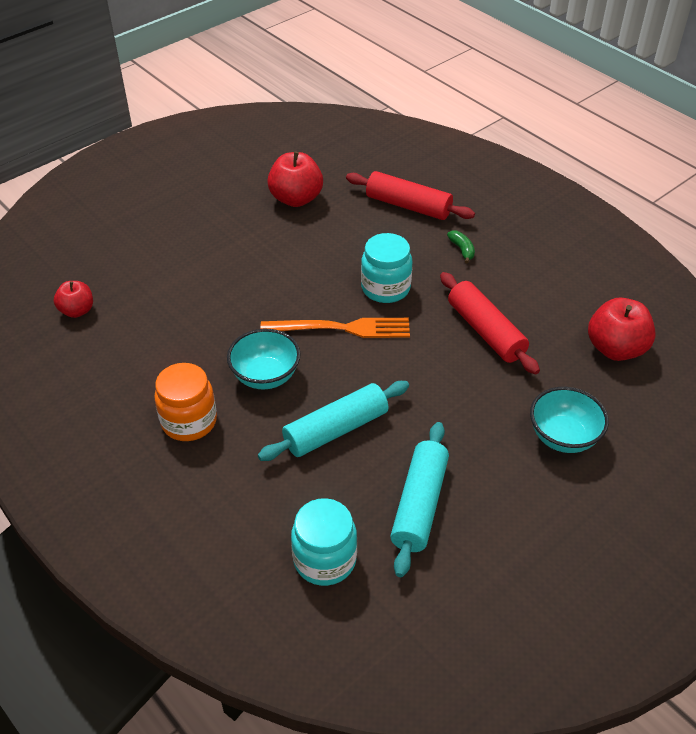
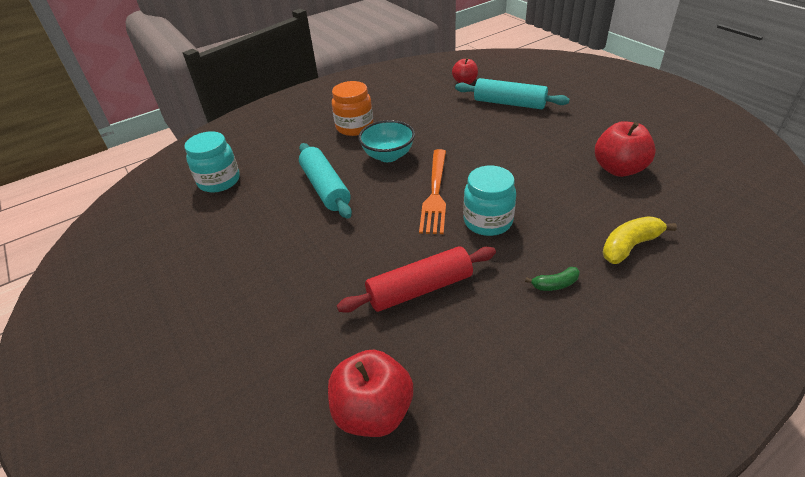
camera: 100 degrees right, 5 degrees down
red rolling pin [346,171,475,220] -> yellow banana [602,216,677,264]
turquoise rolling pin [390,422,449,577] -> turquoise rolling pin moved to [455,78,570,109]
turquoise bowl [530,387,609,453] -> none

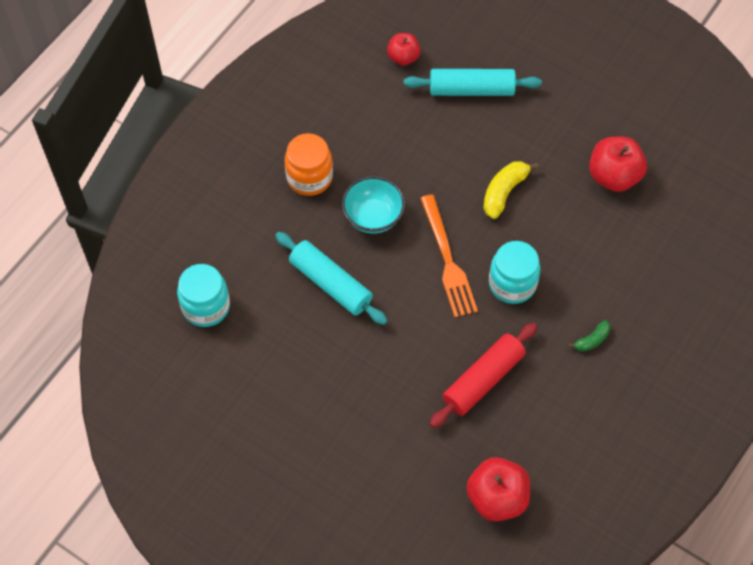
camera: 25 degrees left, 20 degrees up
yellow banana [602,216,677,264] -> yellow banana moved to [483,161,539,219]

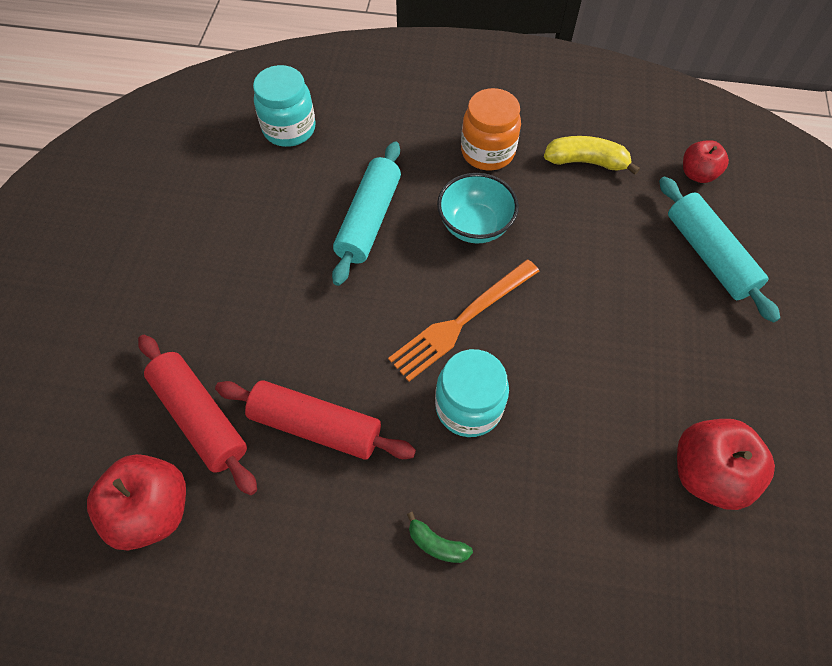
camera: 65 degrees right, 0 degrees up
yellow banana [483,161,539,219] -> yellow banana moved to [544,136,640,175]
none -> red rolling pin [138,335,257,495]

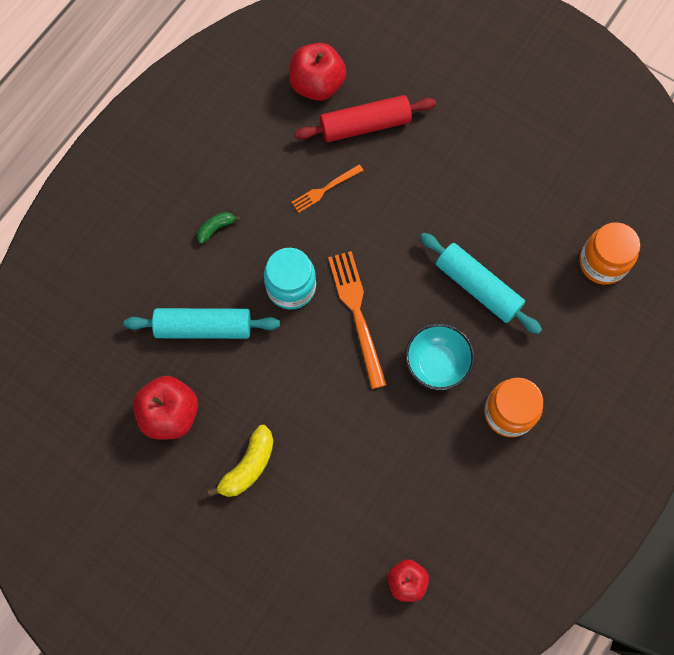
camera: 115 degrees right, 10 degrees up
red rolling pin [215,380,416,460] -> orange fork [291,164,364,213]
turquoise jar [253,65,315,147] -> orange jar [580,222,640,285]
yellow banana [544,136,640,175] -> yellow banana moved to [208,425,274,497]
turquoise rolling pin [659,177,780,323] -> turquoise rolling pin moved to [124,308,280,339]

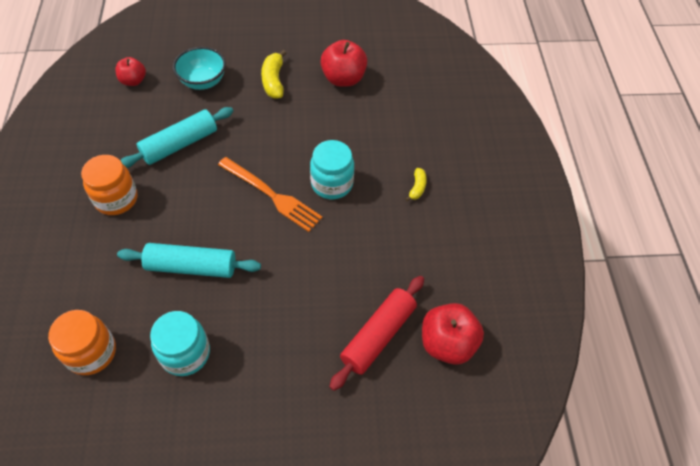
camera: 140 degrees right, 15 degrees down
turquoise rolling pin [124,308,280,339] -> turquoise rolling pin moved to [120,107,233,168]
green banana [197,212,240,244] -> yellow banana [405,168,427,201]
orange fork [291,164,364,213] -> none
turquoise bowl [405,323,475,391] -> turquoise bowl moved to [173,47,226,90]
none -> turquoise jar [150,311,210,376]

